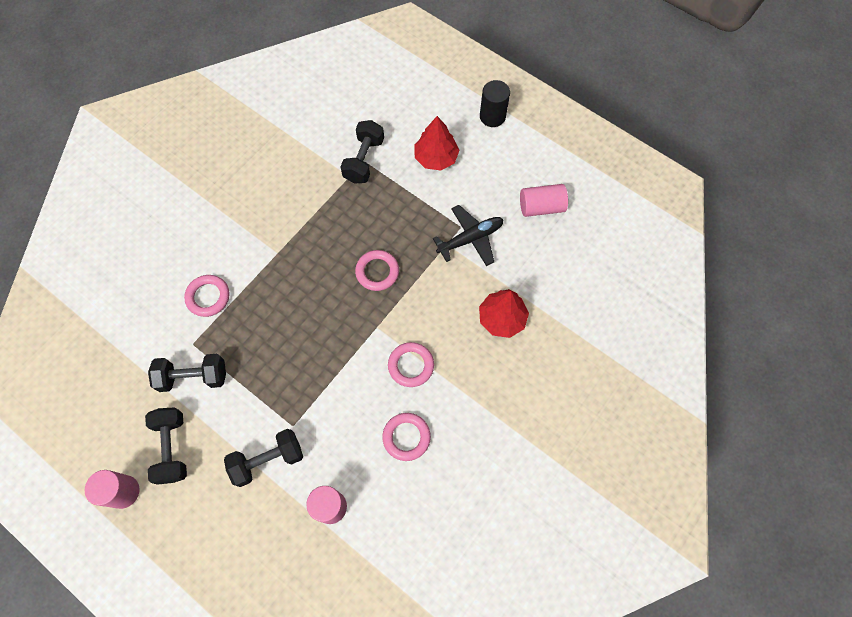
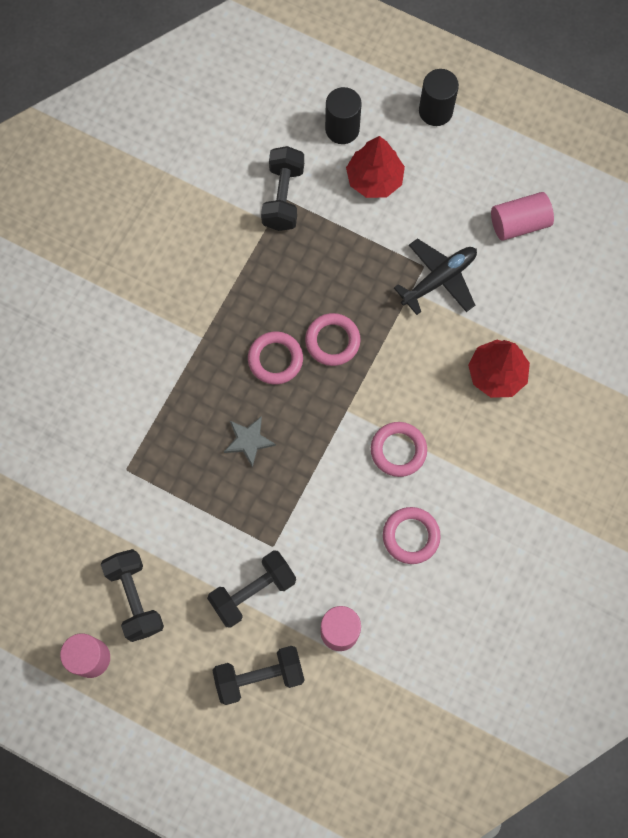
camera: 10 degrees left, 5 degrees up
black dumbbell [148,354,226,392] -> black dumbbell moved to [212,646,305,705]
pink ring [184,275,230,317] -> pink ring moved to [248,331,303,384]
none -> grey star [224,416,276,468]
none -> black cylinder [325,87,362,144]

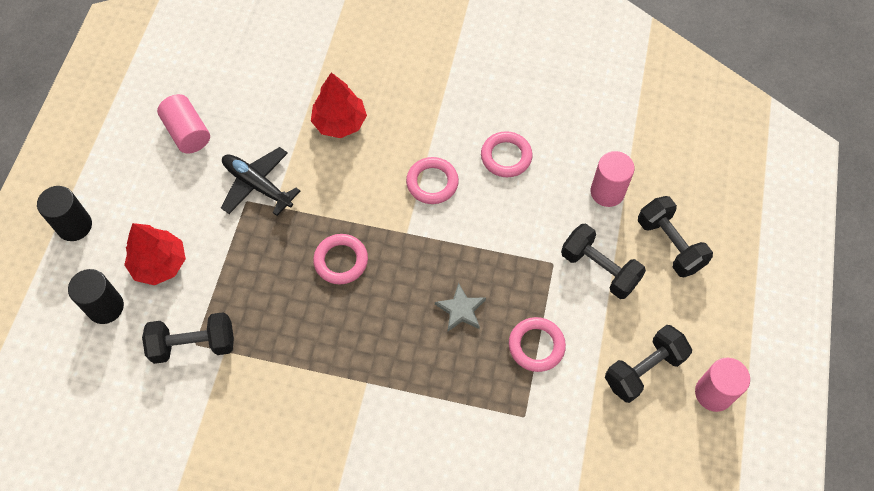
camera: 105 degrees left, 10 degrees down
pink ring [248,331,303,384] -> pink ring moved to [509,317,566,372]

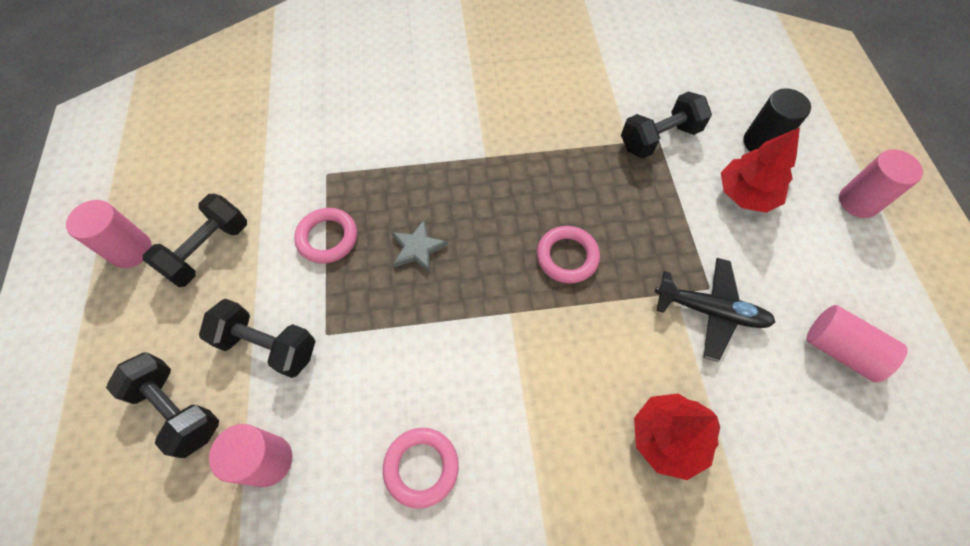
camera: 160 degrees right, 0 degrees up
black cylinder [37,186,92,241] -> pink cylinder [839,149,923,218]
pink ring [406,157,459,204] -> none

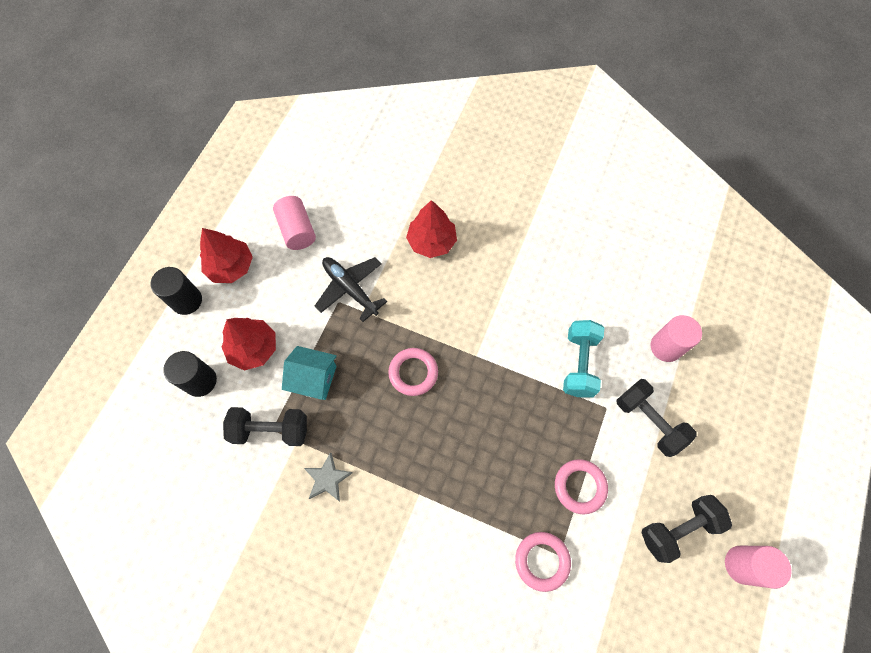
camera: 150 degrees left, 5 degrees up
black dumbbell [106,352,219,458] -> none
pink ring [383,428,459,509] -> pink ring moved to [515,532,571,592]
grey star [391,220,448,273] -> grey star moved to [304,452,353,501]
pink cylinder [839,149,923,218] -> black cylinder [151,267,202,315]
none -> red tree [200,228,253,283]
none -> turquoise house [282,346,337,400]
none -> turquoise dumbbell [563,320,604,398]

